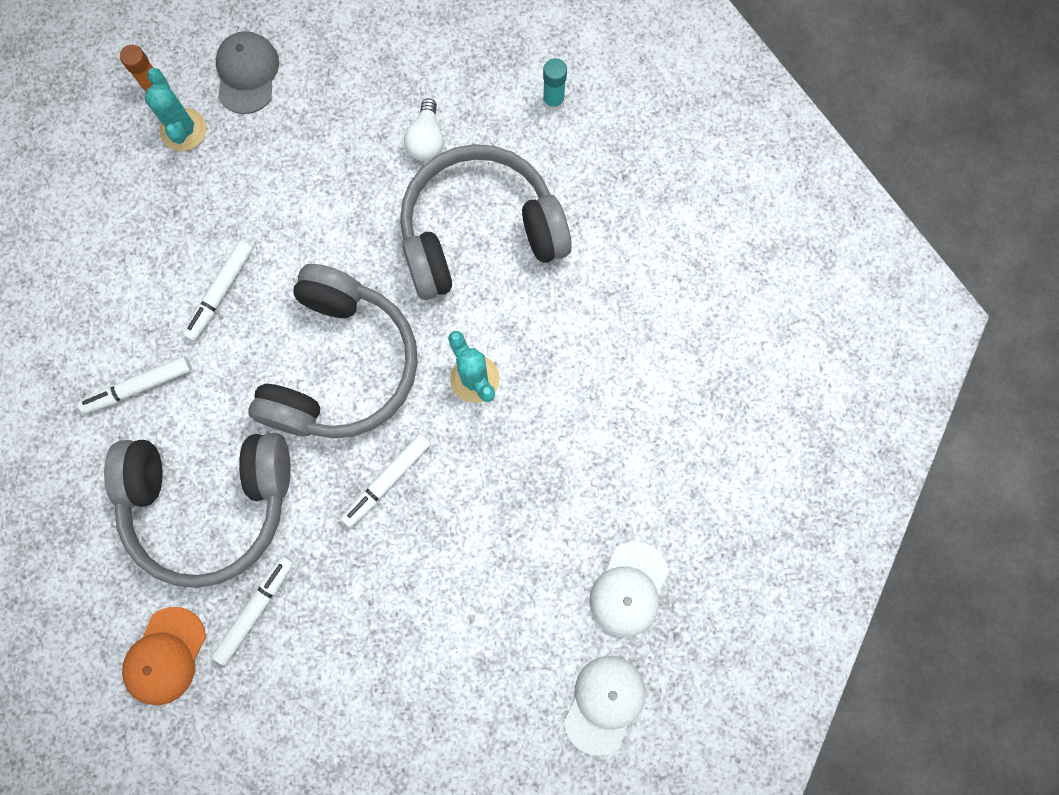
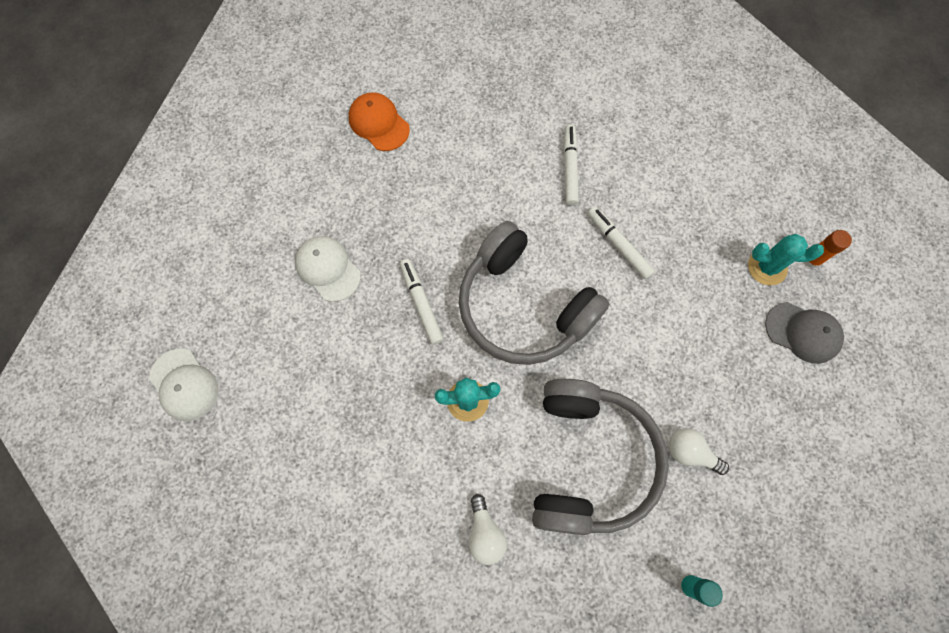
camera: 115 degrees right, 5 degrees down
grey headphones [104,433,291,588] -> none
white marker [211,556,294,665] -> none
white cap [590,542,669,637] -> white cap moved to [295,236,361,302]
none -> white light bulb [469,494,507,565]

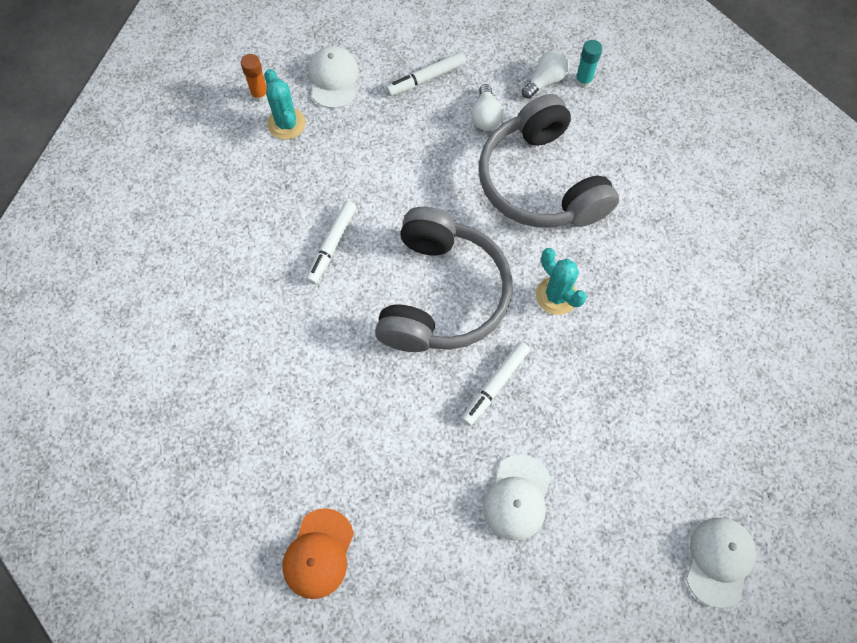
camera: 120 degrees left, 5 degrees down
white light bulb [469,494,507,565] -> white light bulb moved to [522,50,569,99]
grey headphones [532,379,669,535] -> grey headphones turned 90 degrees counterclockwise [479,94,619,228]
white marker [564,124,579,205] -> white marker moved to [386,52,466,96]
grey cap [765,302,844,364] -> white cap [308,46,359,108]

